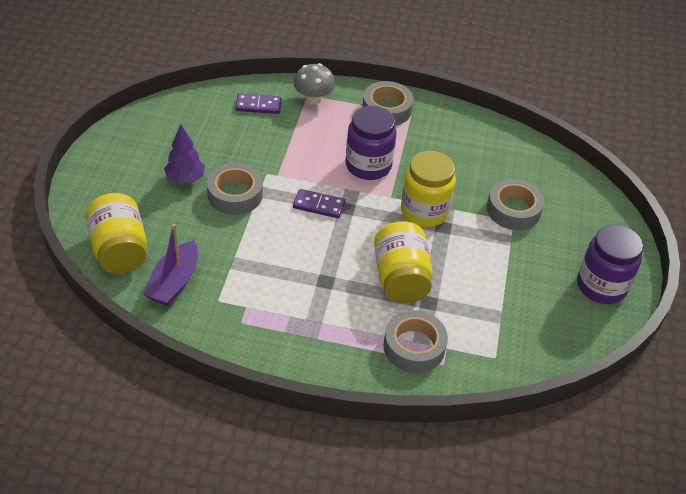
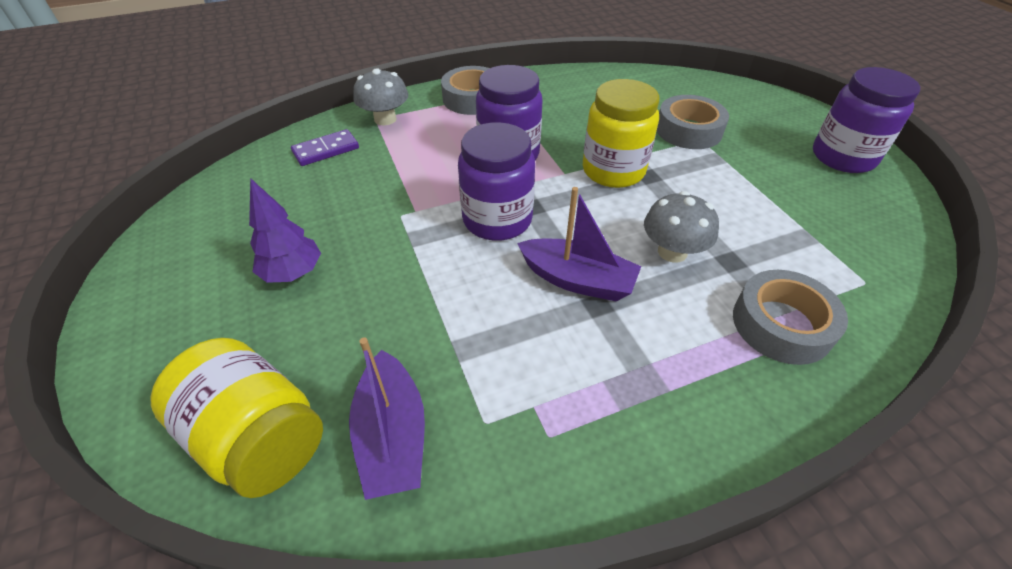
camera: 30 degrees left, 0 degrees up
grey tape [207,163,263,215] -> none
purple domino [293,189,345,218] -> purple jar [458,122,535,241]
yellow jar [374,221,433,303] -> grey mushroom [644,191,719,263]
none -> purple boat [517,187,642,302]

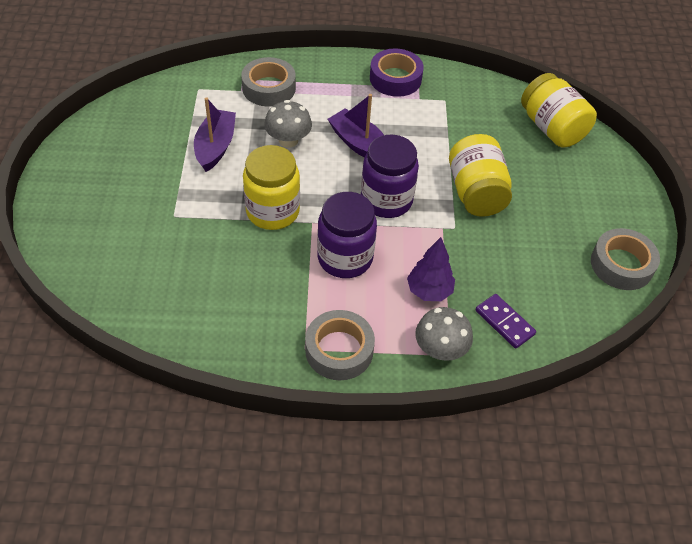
camera: 160 degrees left, 5 degrees up
purple tree [249,178,321,283] -> purple tree moved to [407,237,455,301]
purple domino [291,129,359,166] -> purple domino turned 60 degrees clockwise [475,294,536,349]
purple boat [349,337,425,500] -> purple boat moved to [194,97,236,172]
grey tape [657,95,729,149] -> grey tape moved to [591,228,660,290]
purple jar [813,67,920,173] -> none
none -> purple tape [370,49,424,97]
none -> yellow jar [449,134,512,217]

